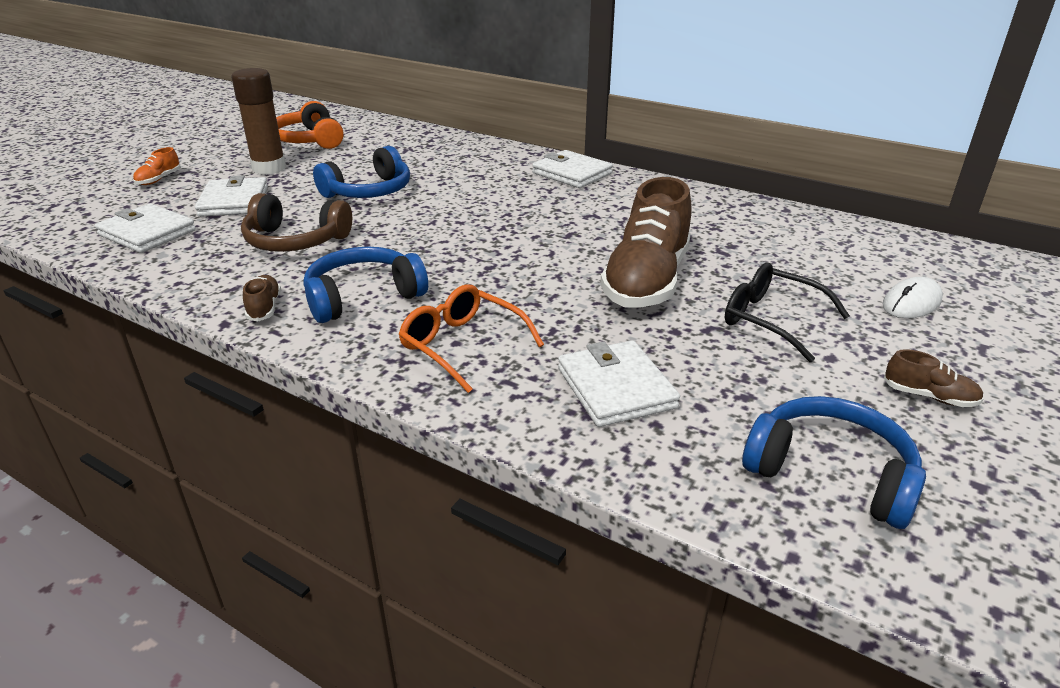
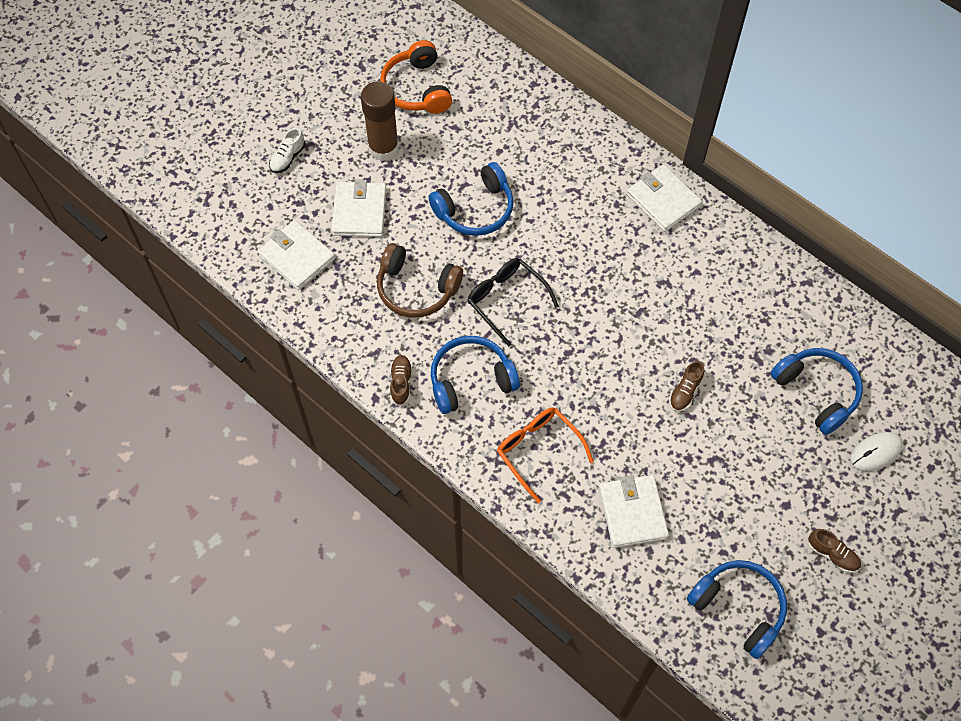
camera: 10 degrees right, 30 degrees up
orange shoe [133,147,181,185] -> white shoe [269,128,305,173]
brown shoe [600,177,691,308] -> brown shoe [669,361,704,412], size x0.41
black glasses [725,263,850,362] -> black glasses moved to [467,258,559,346]
none -> blue headphones [770,348,863,435]

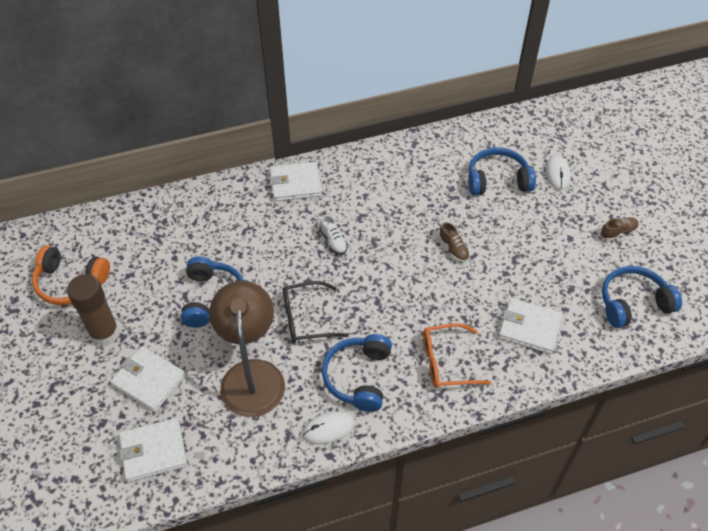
camera: 60 degrees left, 10 degrees down
white shoe [269,128,305,173] -> white shoe moved to [320,215,348,255]
brown headphones [377,243,463,318] -> brown lamp [209,281,285,417]
brown shoe [390,355,412,406] -> white mouse [302,412,355,445]

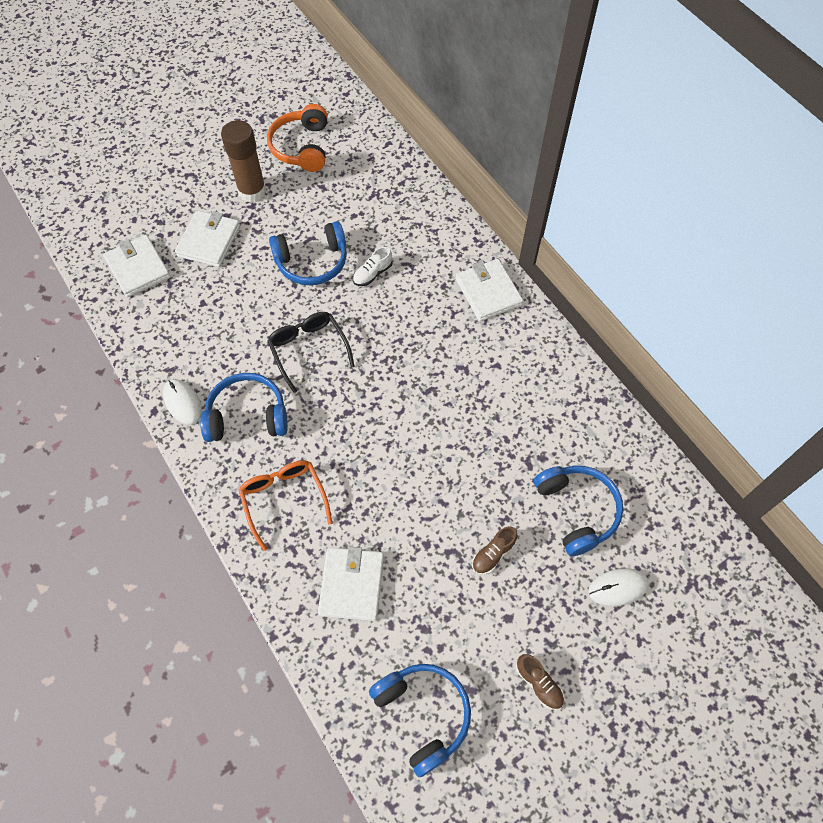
camera: 75 degrees right, 10 degrees up
brown lamp [209,281,285,417] -> none
white shoe [320,215,348,255] -> white shoe moved to [353,247,393,286]
brown shoe [439,222,470,262] -> brown shoe moved to [472,526,517,575]

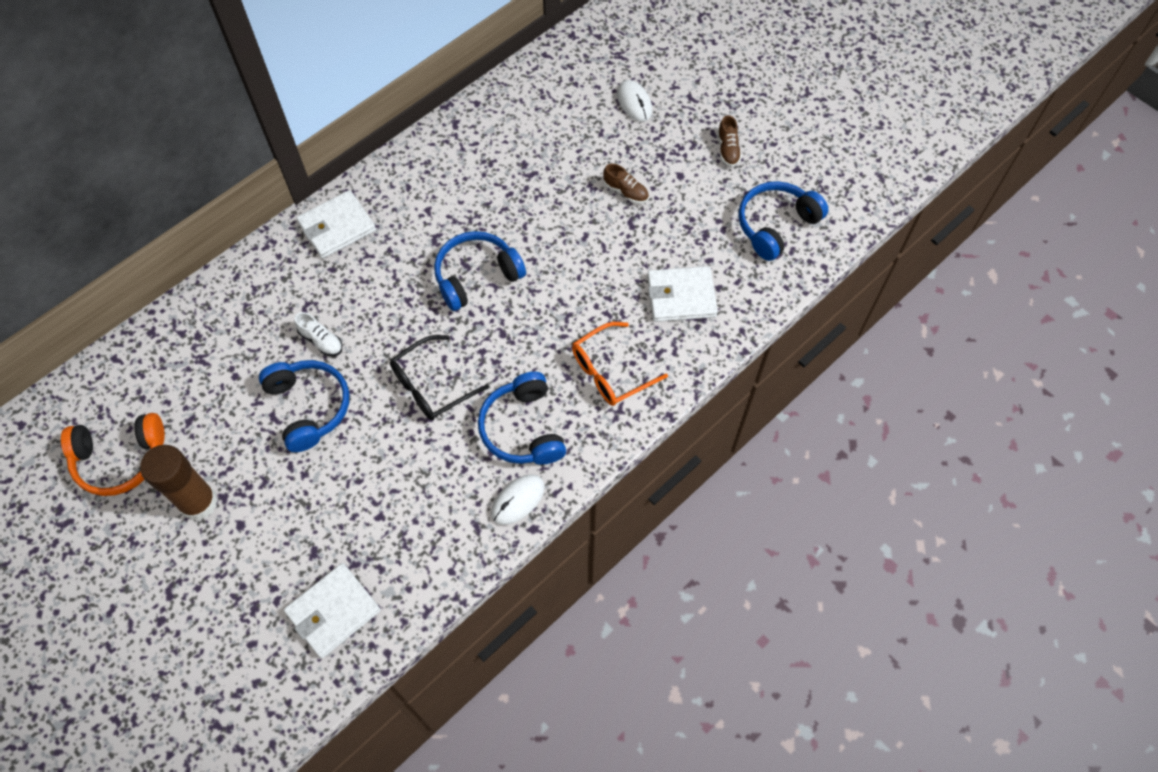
camera: 100 degrees left, 0 degrees up
white wallet [175,210,240,267] -> none
brown shoe [516,654,564,710] -> brown shoe turned 135 degrees clockwise [717,115,742,167]
blue headphones [534,466,623,556] -> blue headphones moved to [434,231,526,311]

